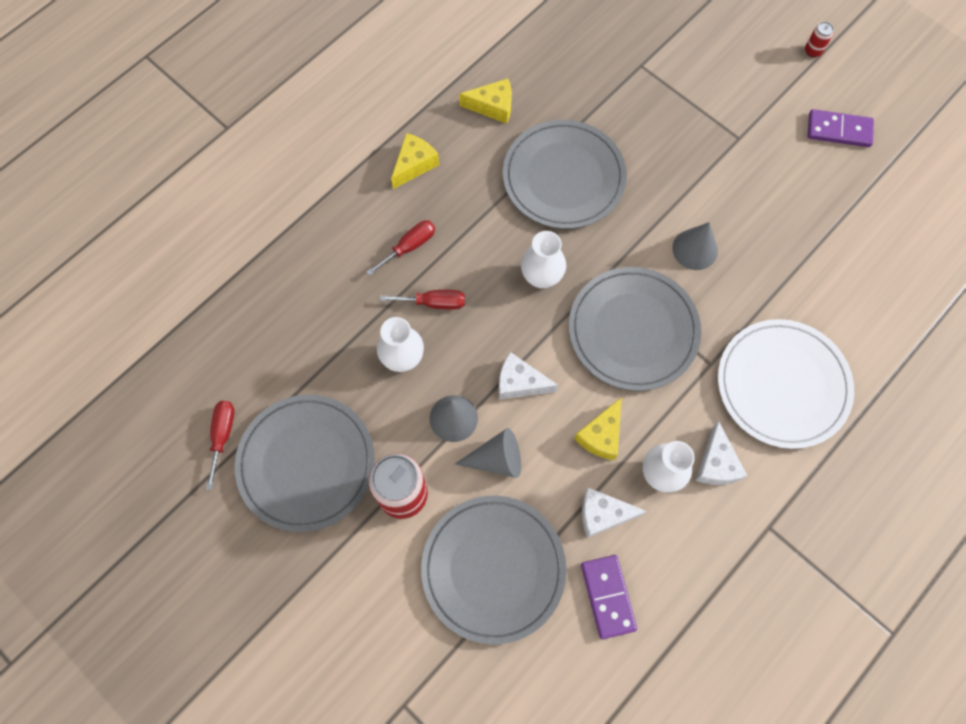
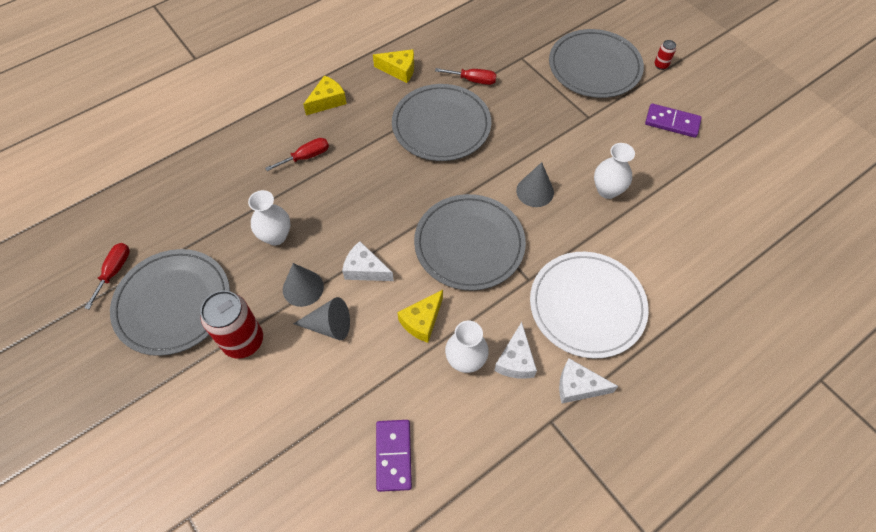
camera: 10 degrees right, 10 degrees down
red screwdriver [380,290,465,310] -> red screwdriver moved to [435,68,497,85]
grey plate [421,496,566,644] -> grey plate moved to [549,29,644,98]
white vase [521,231,566,288] -> white vase moved to [594,143,635,199]
white cheese [582,487,647,538] -> white cheese moved to [559,358,618,403]

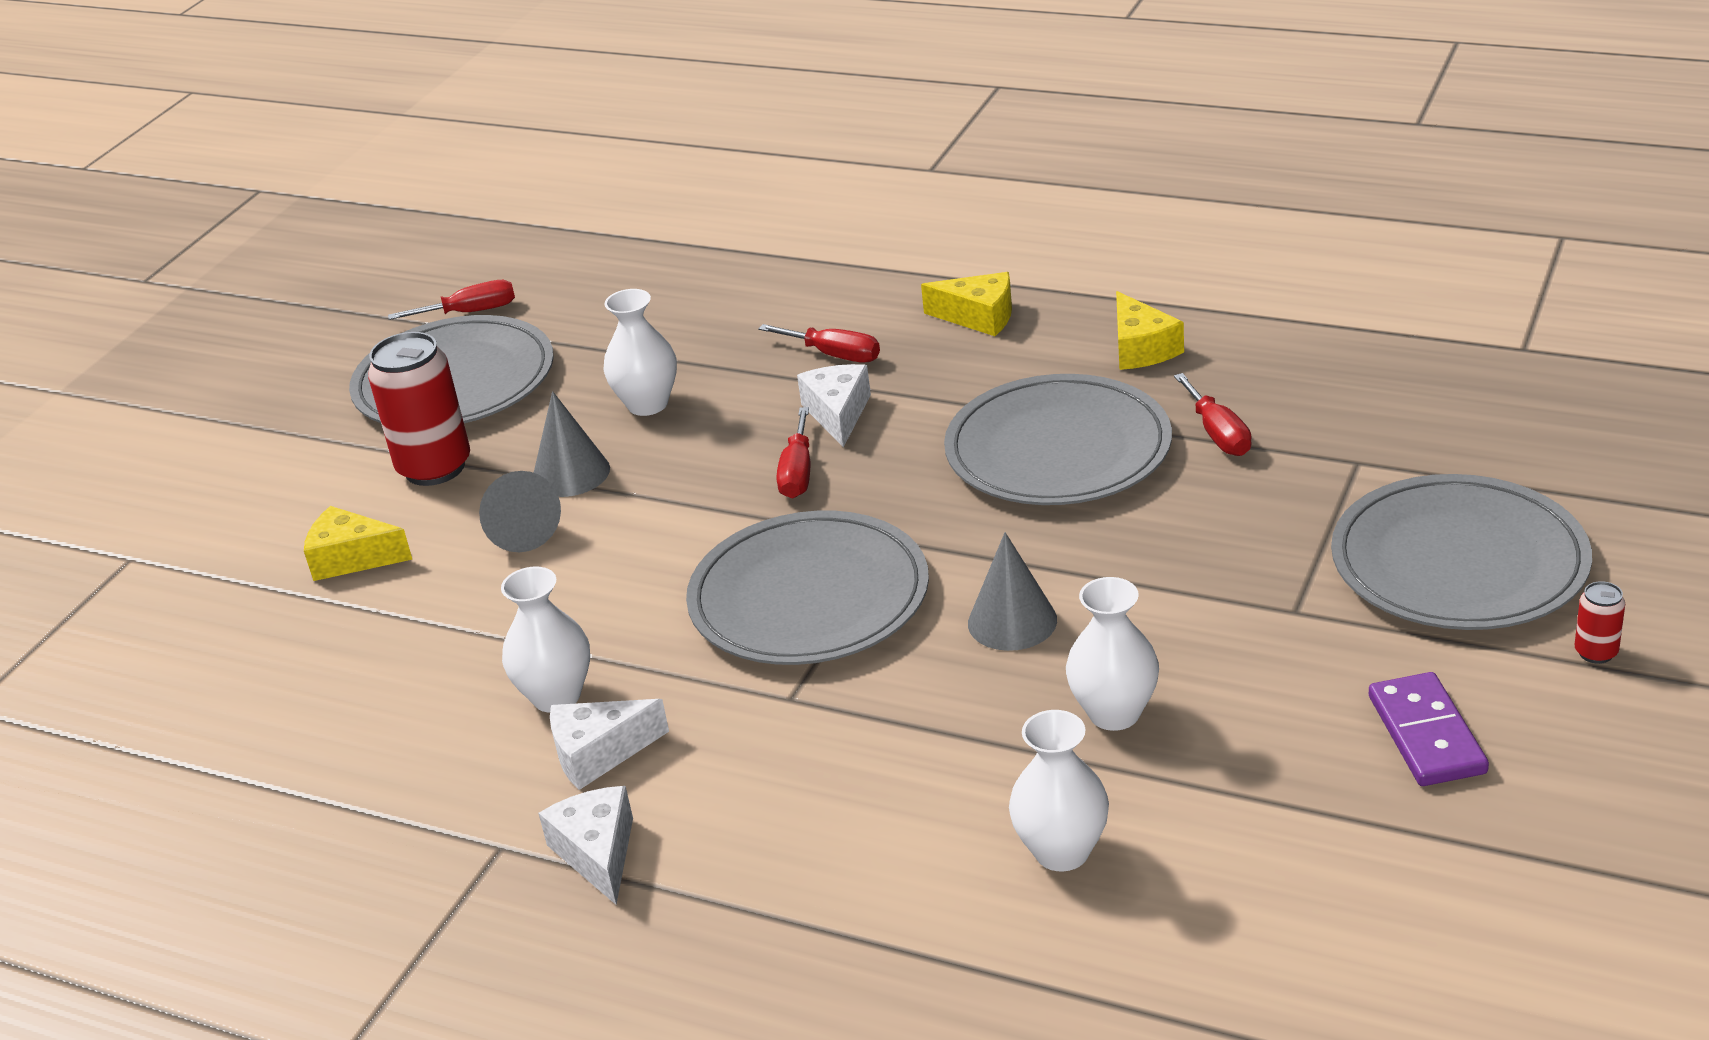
camera: 65 degrees right, 25 degrees down
white cheese [342,241,394,281] -> white cheese moved to [797,364,871,447]
purple domino [376,420,412,492] -> none
yellow cheese [397,290,443,343] -> yellow cheese moved to [304,506,413,581]
white plate [530,252,649,359] -> none
none -> red screwdriver [777,407,810,498]
none -> white vase [1009,710,1109,872]

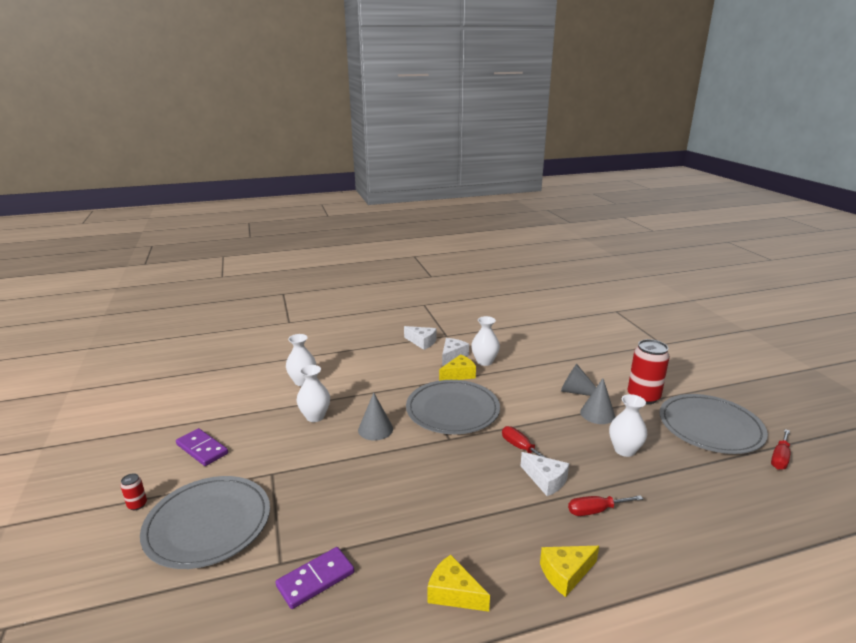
camera: 135 degrees right, 10 degrees down
yellow cheese [304,506,413,581] -> yellow cheese moved to [439,354,476,381]
grey plate [944,374,1172,505] -> none
red screwdriver [1174,373,1251,456] -> none
none -> purple domino [276,547,354,609]

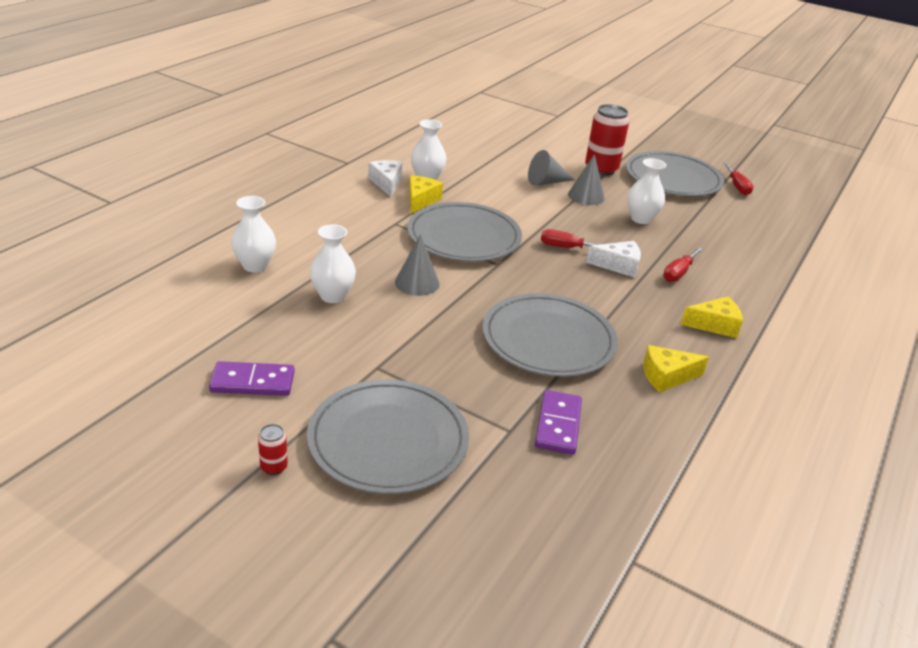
camera: 45 degrees left, 10 degrees up
white cheese [404,326,436,350] -> none
yellow cheese [540,546,599,597] -> yellow cheese turned 120 degrees counterclockwise [681,296,743,338]
none -> grey plate [482,293,618,377]

